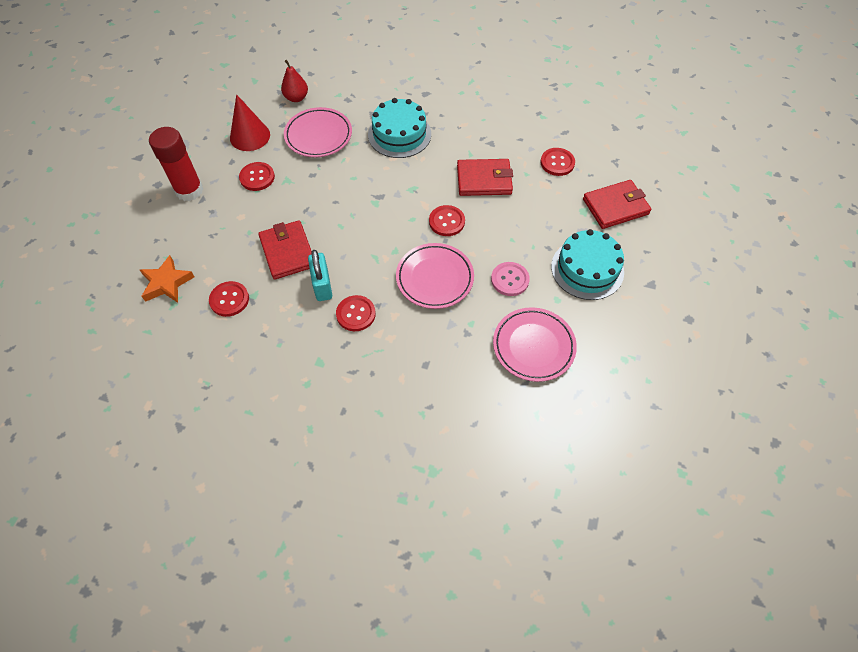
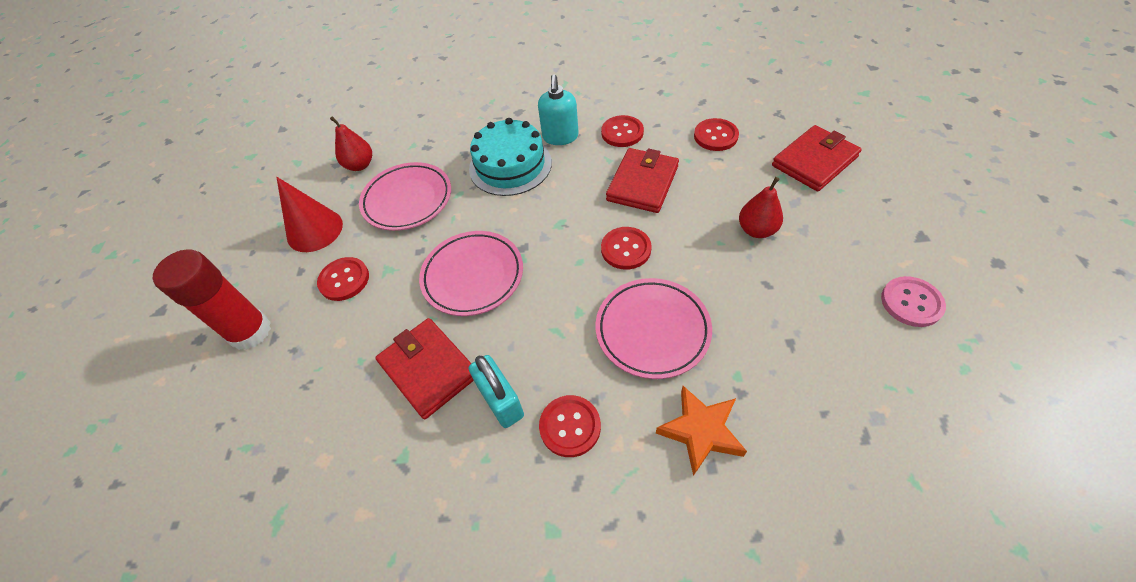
camera: 15 degrees left, 5 degrees down
orange star [140,255,194,303] -> orange star moved to [656,386,747,476]
red button [209,281,249,317] -> red button moved to [601,115,644,147]
red wallet [457,159,513,196] -> red wallet turned 45 degrees counterclockwise [606,148,679,213]
pink button [491,262,530,296] -> pink button moved to [881,276,946,327]
pink plate [493,307,577,382] -> pink plate moved to [419,231,523,316]
turquoise cake [551,229,624,300] -> none
none -> turquoise soap dispenser [538,74,579,145]
none -> red pear [739,177,783,238]

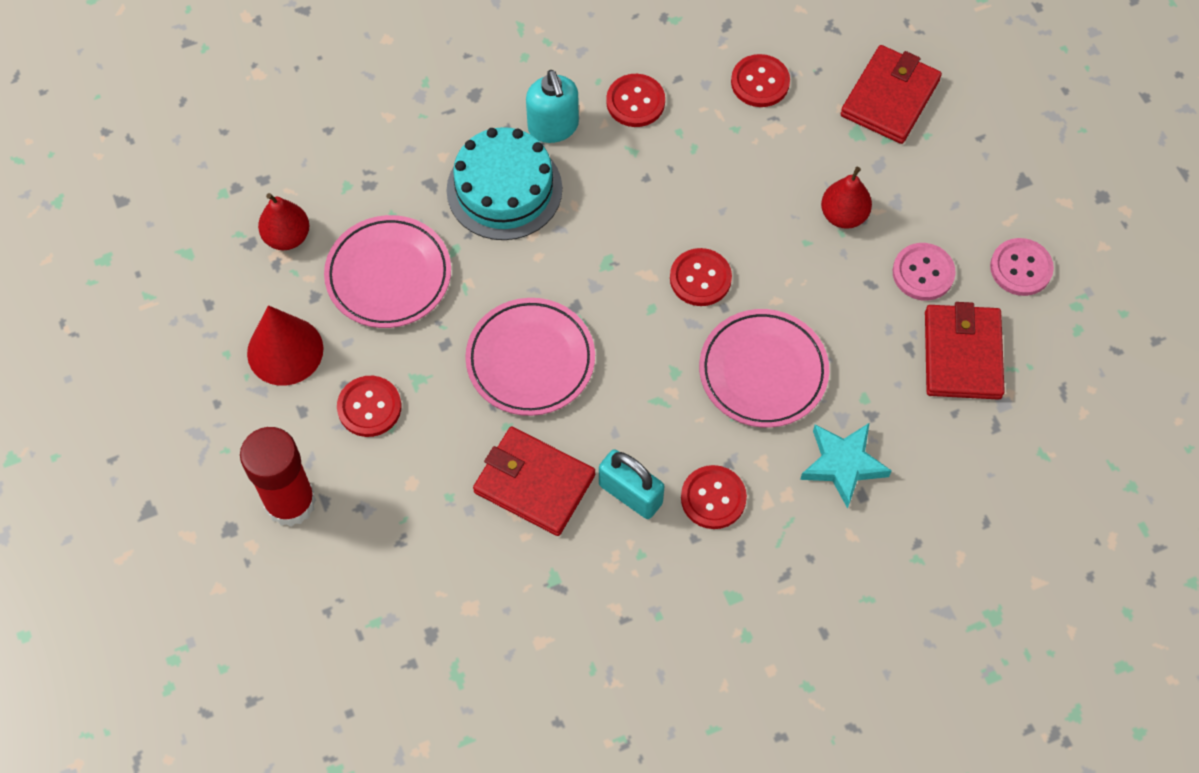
camera: 25 degrees left, 10 degrees up
red wallet [606,148,679,213] -> red wallet moved to [925,302,1005,400]
orange star [656,386,747,476] -> turquoise star [800,423,892,509]
none -> pink button [893,243,956,301]

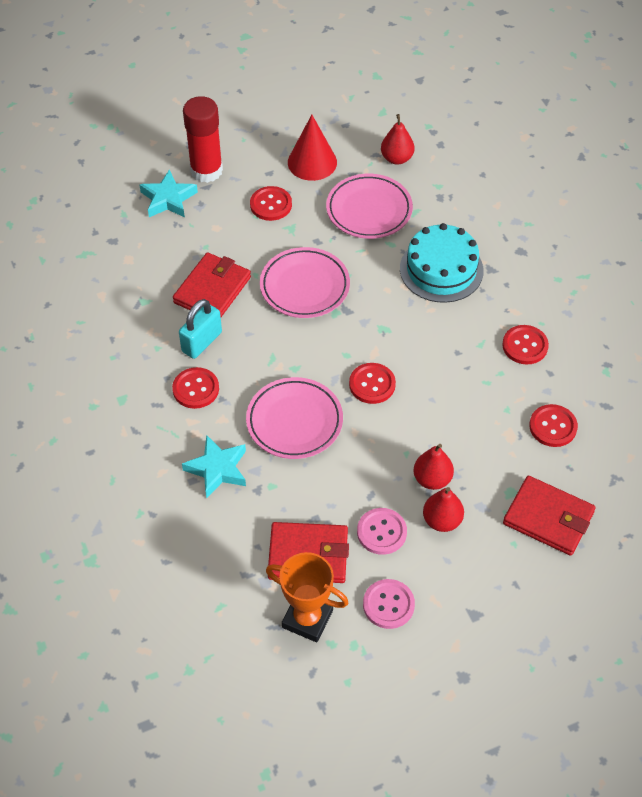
camera: 90 degrees right, 10 degrees down
turquoise soap dispenser [526,70,579,143] -> none
none -> turquoise star [139,169,198,218]
none -> orange trophy [266,552,349,642]
none -> red pear [423,487,464,532]

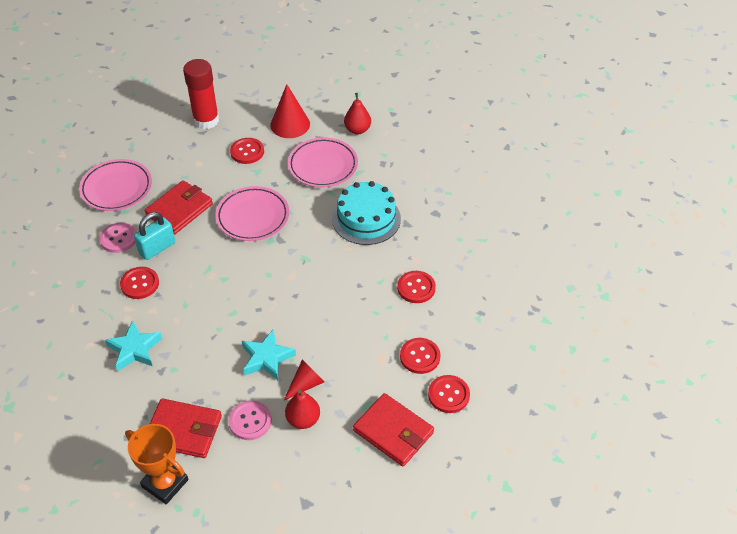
camera: 10 degrees right, 5 degrees down
turquoise star [139,169,198,218] -> turquoise star moved to [242,330,296,380]
pink plate [246,377,343,459] -> pink plate moved to [79,159,152,211]
red button [349,363,396,404] -> red button moved to [428,375,470,413]
pink button [363,579,415,629] -> pink button moved to [100,222,137,253]
red pear [414,444,454,490] -> red cone [283,359,325,401]

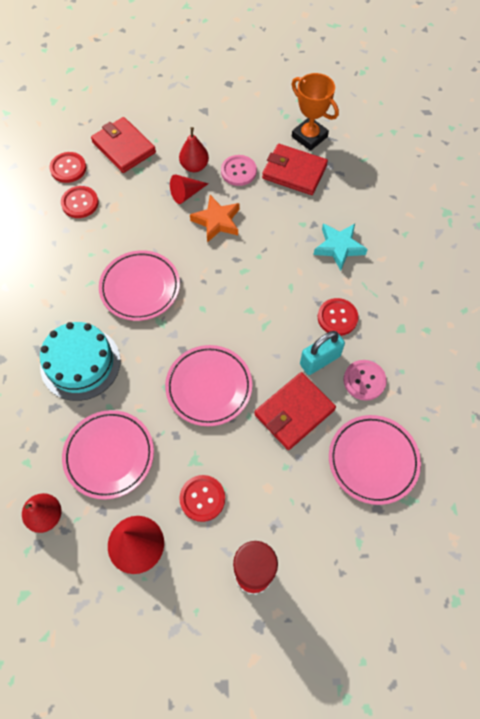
camera: 170 degrees left, 15 degrees up
turquoise star [242,330,296,380] -> orange star [190,195,240,243]
red button [397,271,436,303] -> none
none -> pink plate [99,250,180,321]

